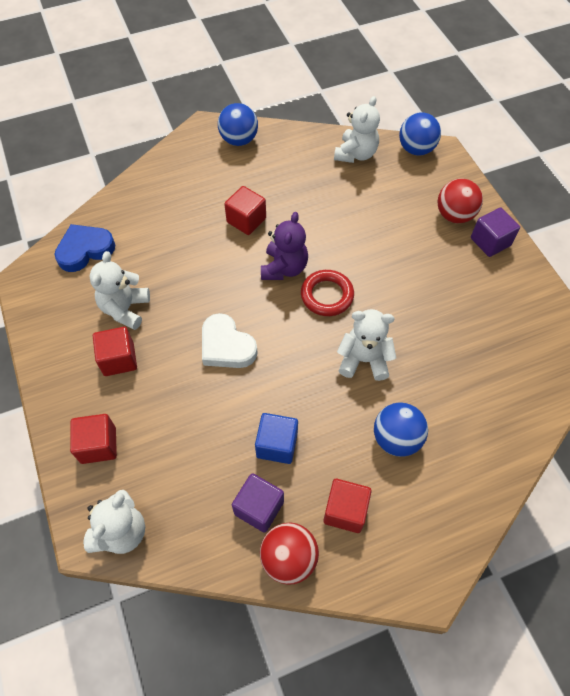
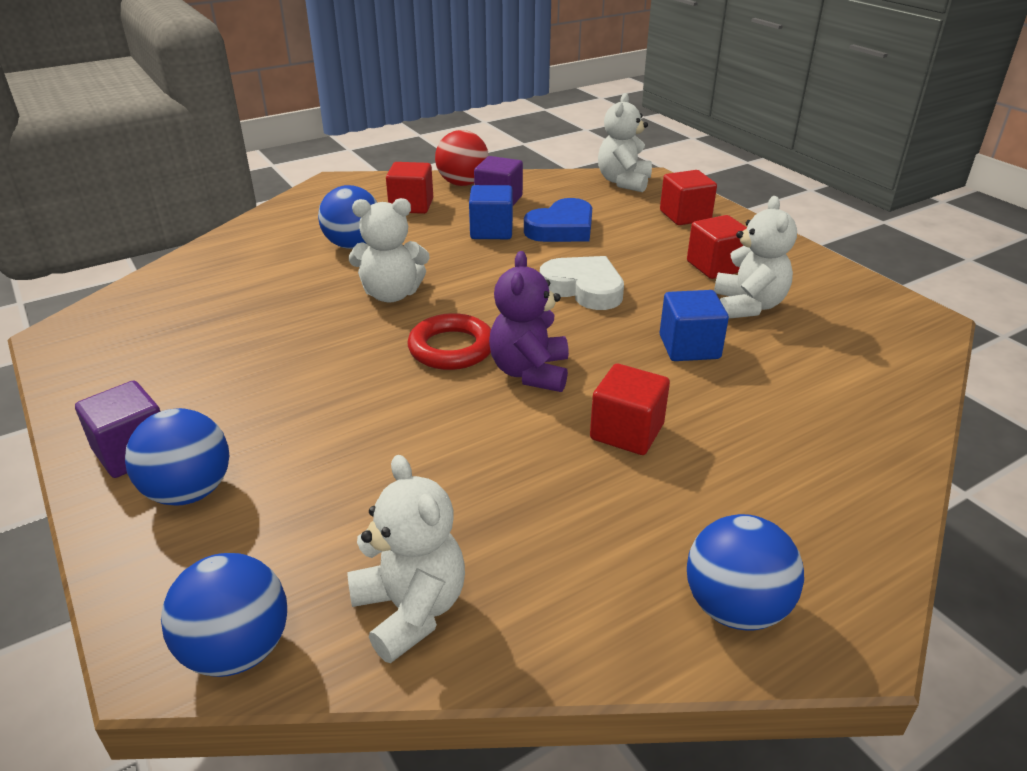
camera: 170 degrees right, 25 degrees down
blue heart [54,224,115,272] -> blue heart moved to [524,198,592,242]
white teddy bear [334,96,380,163] -> white teddy bear turned 135 degrees clockwise [347,455,465,663]
red ball [437,179,483,223] -> blue ball [125,408,229,505]
none -> blue cube [660,290,729,361]

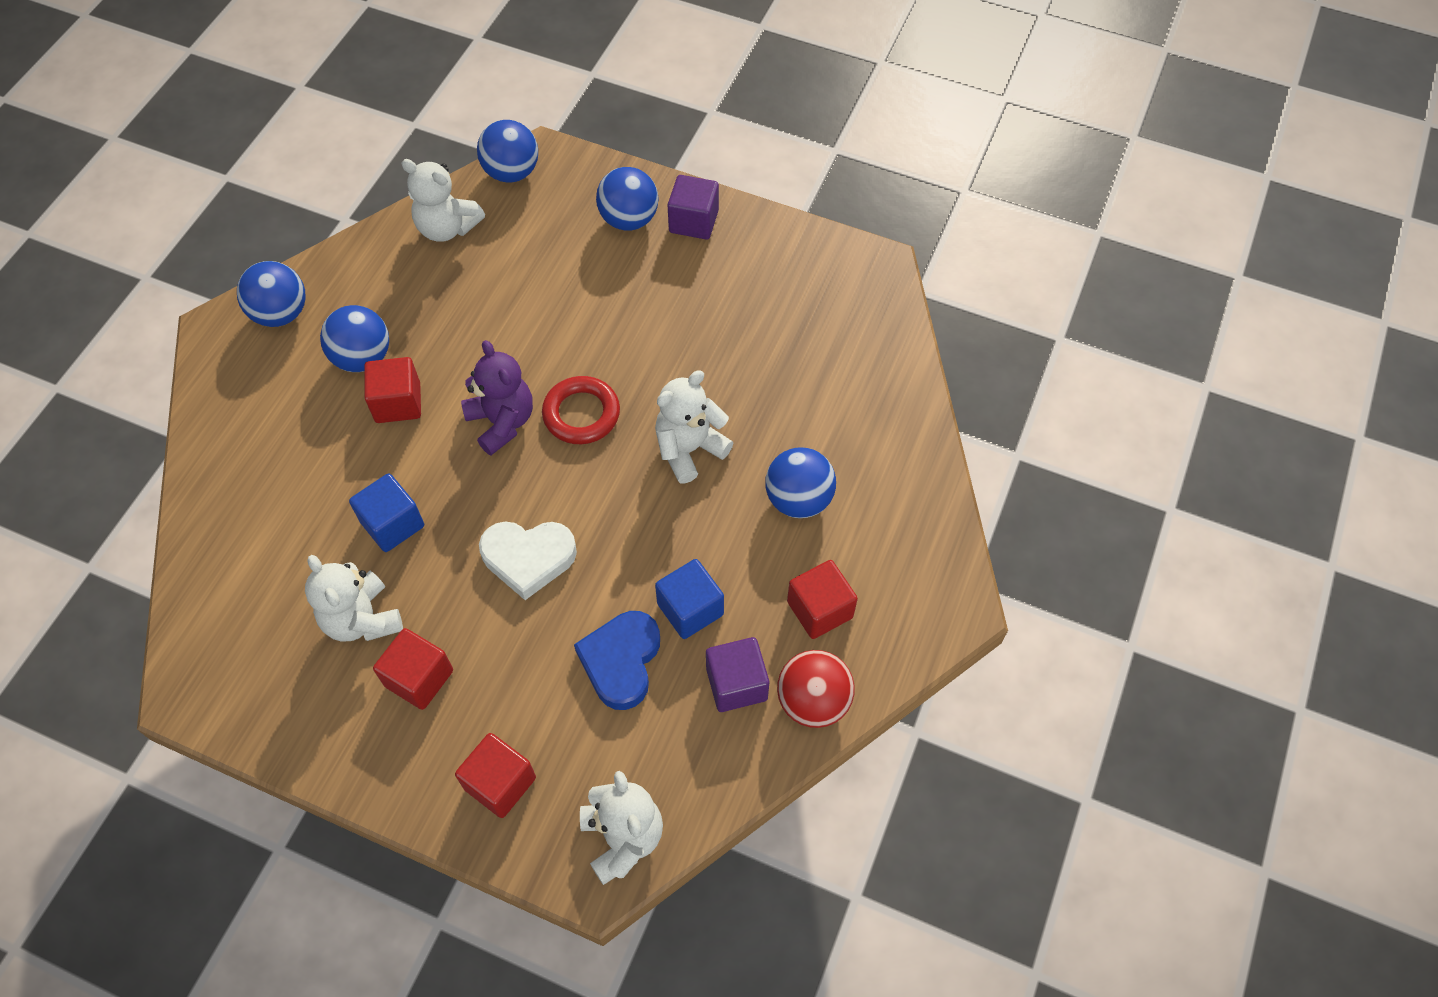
camera: 145 degrees right, 25 degrees up
none -> blue ball [320,305,389,372]

